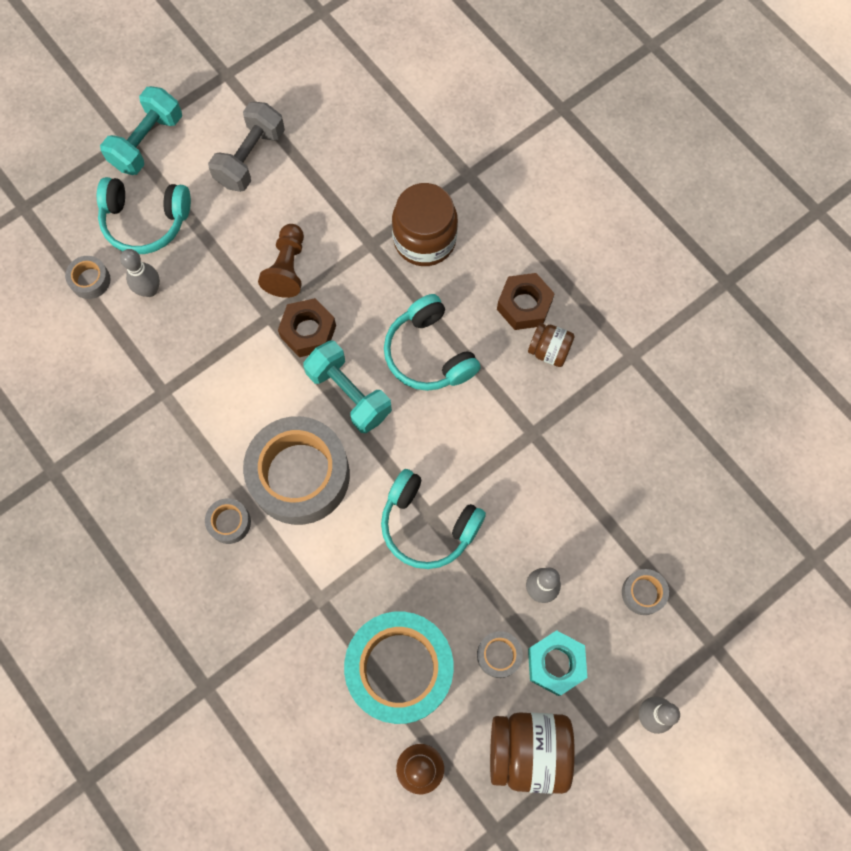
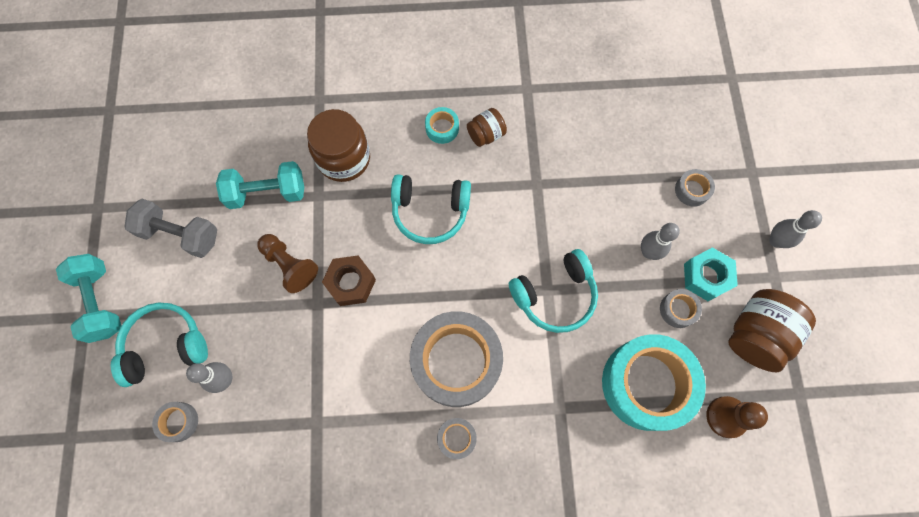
camera: 55 degrees left, 0 degrees up
turquoise headphones [97,177,191,254] -> turquoise headphones turned 150 degrees counterclockwise [111,303,208,387]
grey dumbbell [208,102,285,192] -> grey dumbbell turned 45 degrees counterclockwise [124,199,217,258]
turquoise dumbbell [303,340,392,433] -> turquoise dumbbell moved to [216,161,304,209]
brown nut [497,273,555,330] -> turquoise tape [425,107,459,144]

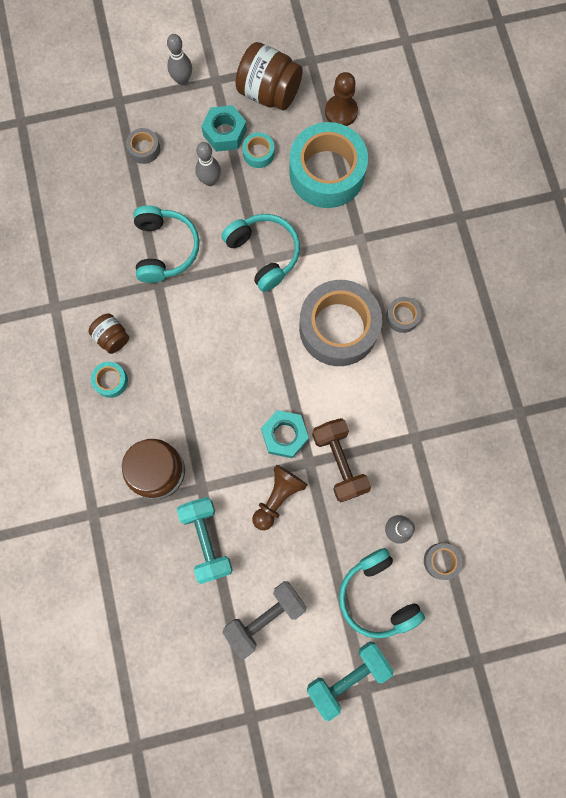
camera: 100 degrees left, 5 degrees up
grey dumbbell [124,199,217,258] -> grey dumbbell turned 45 degrees clockwise [223,581,307,659]
brown nut [322,255,376,306] -> turquoise nut [261,410,309,458]
turquoise headphones [391,174,471,244] -> turquoise headphones moved to [133,206,200,283]
grey tape [660,289,702,328] -> turquoise tape [242,132,275,168]
none -> brown dumbbell [312,418,371,502]

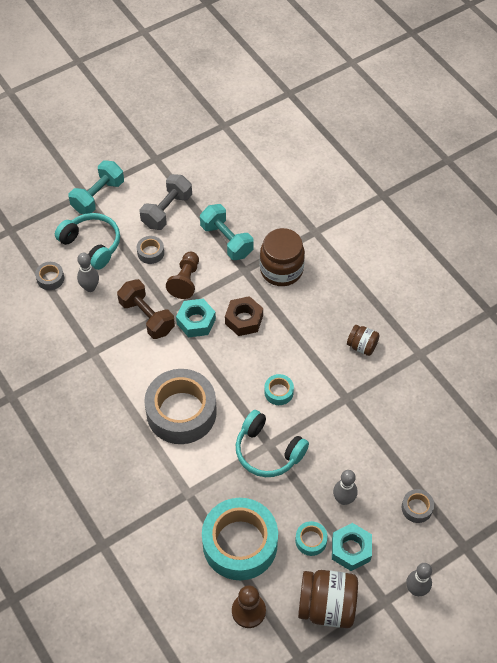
camera: 160 degrees right, 20 degrees down
turquoise tape [91,362,128,398] -> turquoise tape moved to [264,374,294,405]
turquoise headphones [133,206,200,283] -> none
grey tape [386,297,422,333] -> grey tape moved to [137,236,164,264]
none -> brown nut [225,296,263,336]

